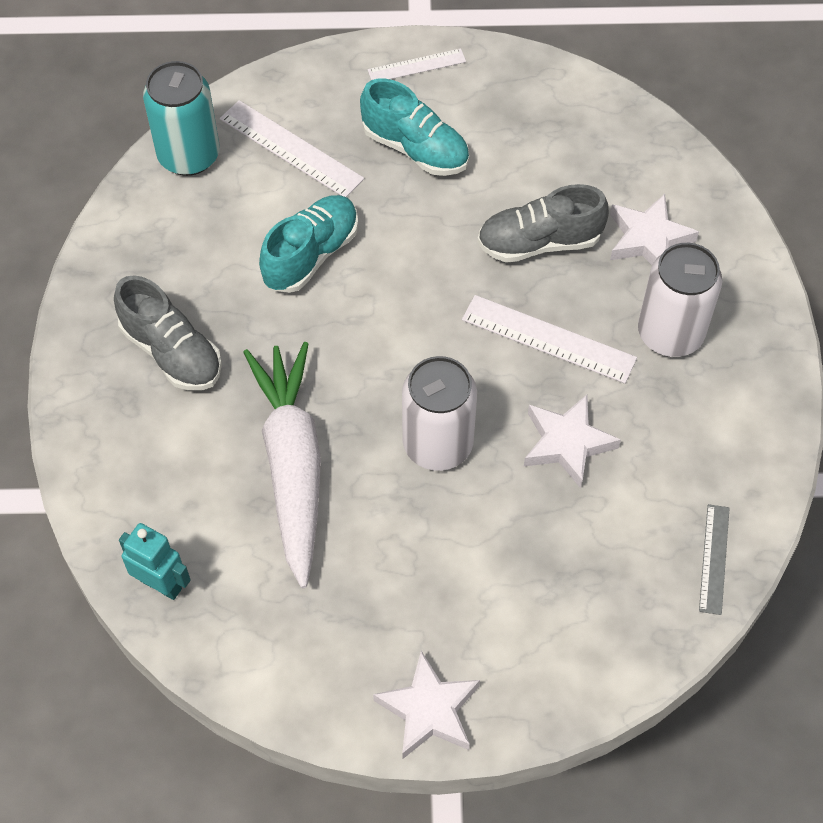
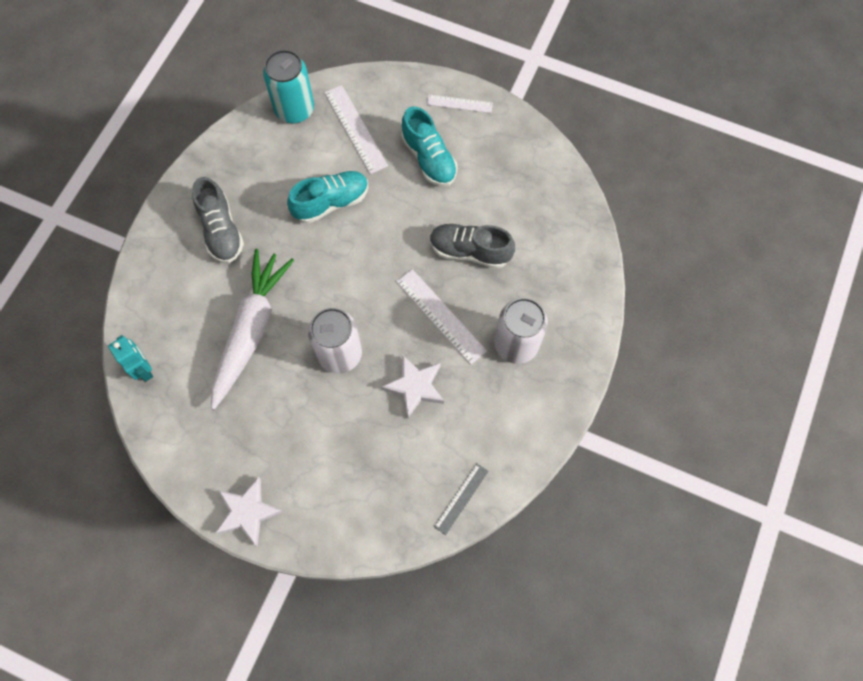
camera: 25 degrees right, 10 degrees up
white star [610,194,699,265] -> none

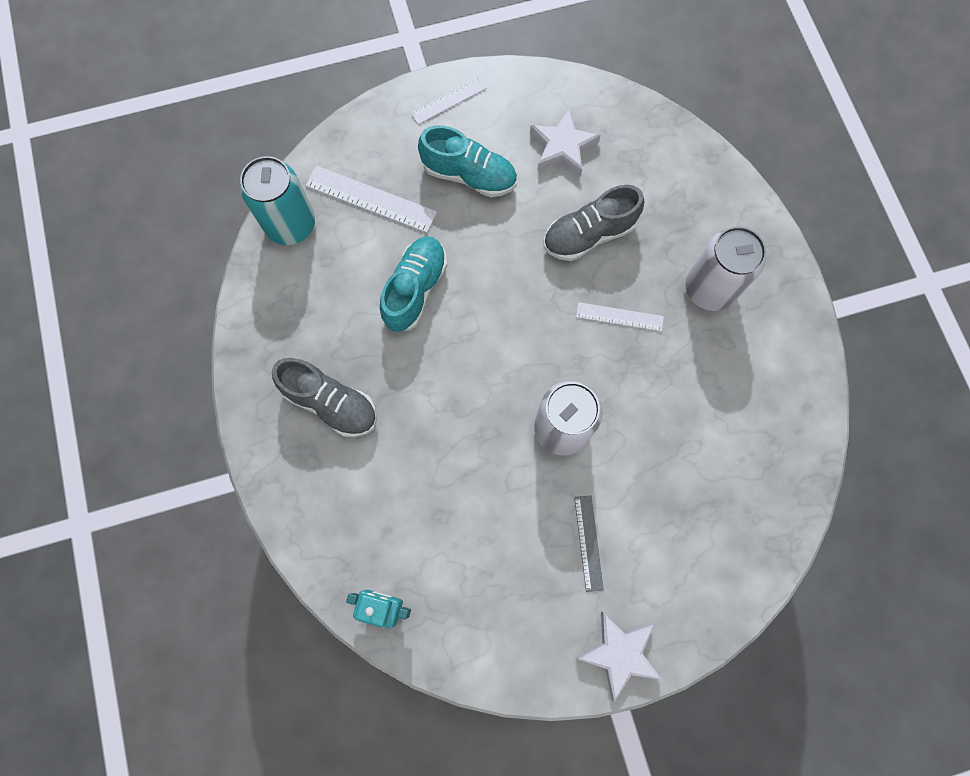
camera: 40 degrees left, 5 degrees up
white carrot [211,249,294,410] -> none
white star [381,355,444,419] -> white star moved to [530,109,601,177]
white ruler [396,269,487,365] -> white ruler [576,302,664,331], size x0.62
grey ruler [434,464,489,535] -> grey ruler moved to [574,495,604,592]

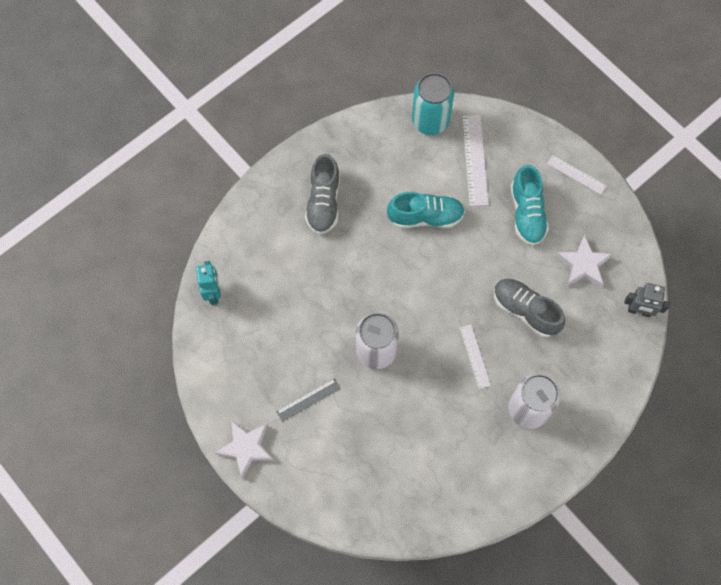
camera: 65 degrees right, 5 degrees down
none -> grey robot [624,283,670,317]

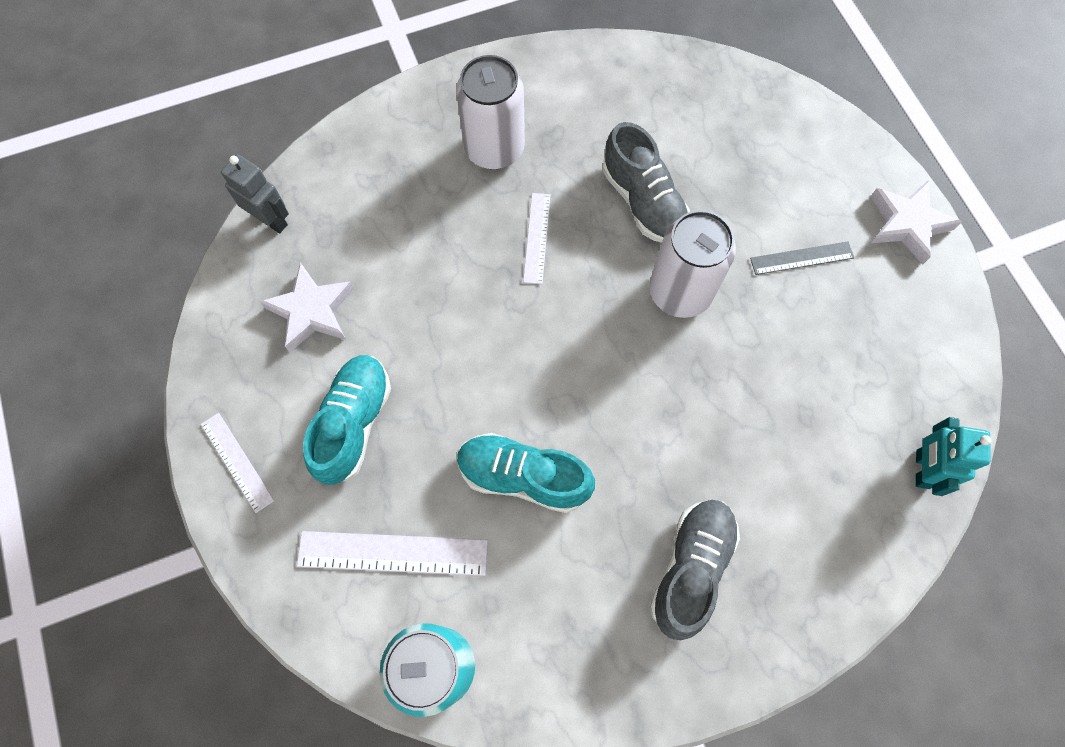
camera: 160 degrees left, 0 degrees up
white ruler [462,115,489,206] -> white ruler turned 75 degrees clockwise [297,531,488,576]
grey shoe [494,279,565,337] -> grey shoe moved to [603,122,690,243]

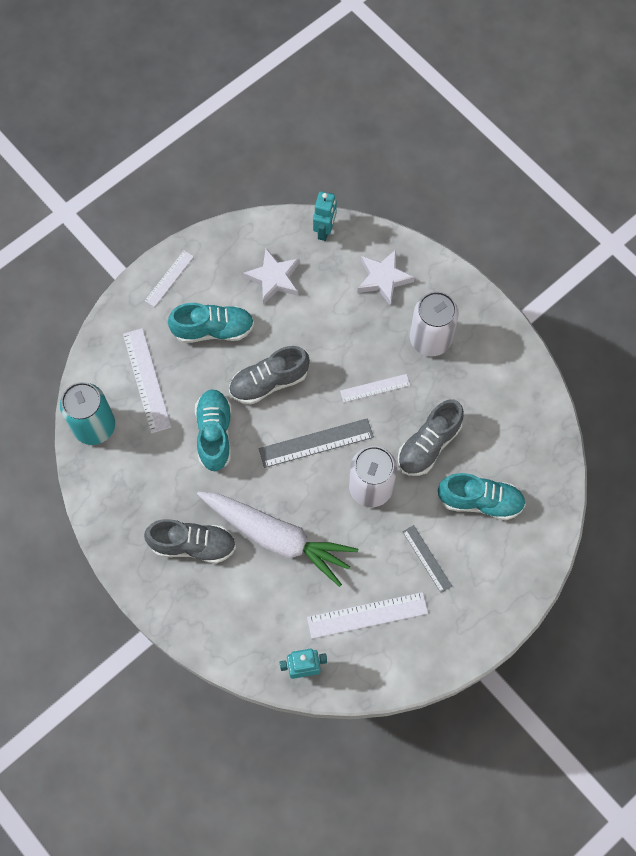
camera: 70 degrees right, 0 degrees up
grey robot [221,154,289,233] -> turquoise robot [313,192,337,241]
white star [870,181,962,265] -> white star moved to [358,250,415,306]
none -> white carrot [197,491,358,587]
none -> grey shoe [229,346,310,405]
none -> grey ruler [259,418,374,468]
none -> white ruler [307,592,428,639]
none -> turquoise shoe [438,473,526,520]

